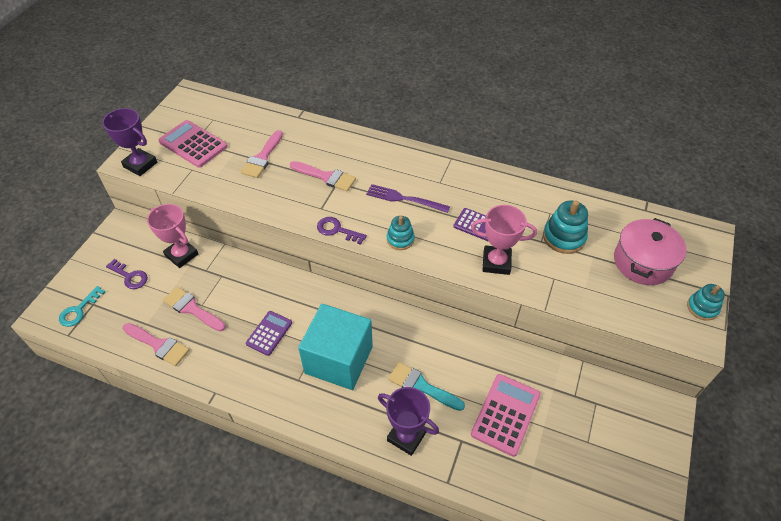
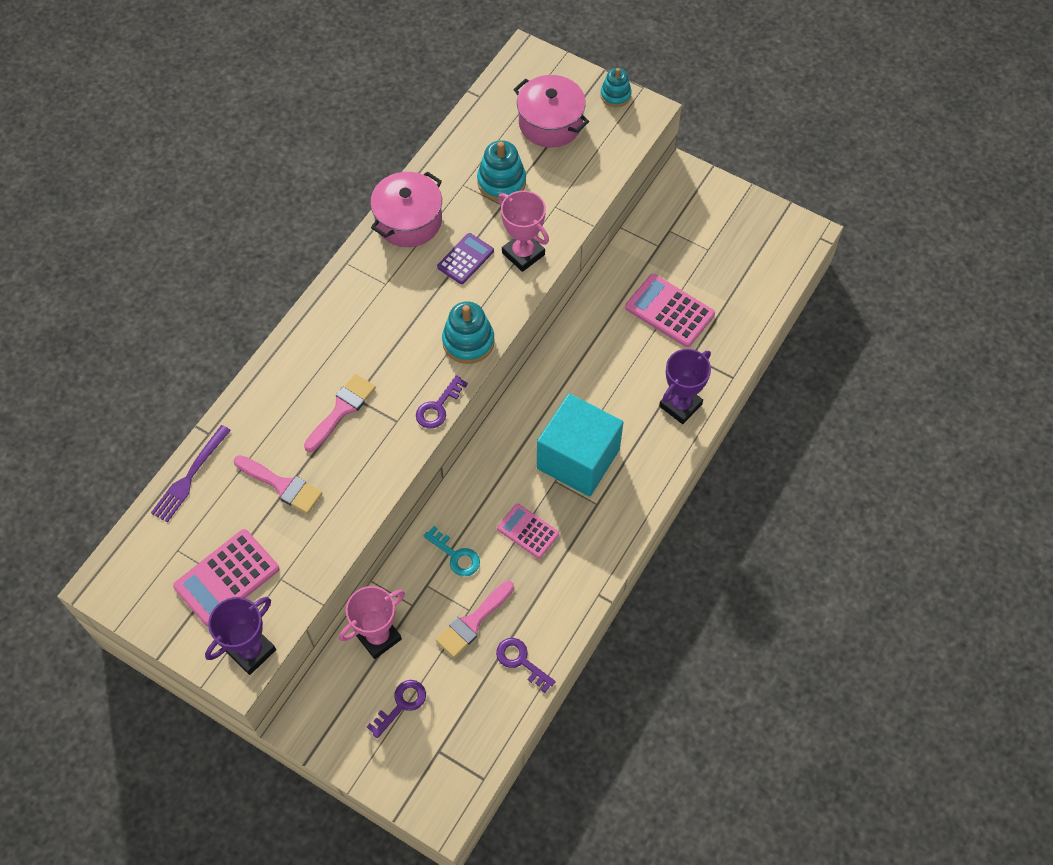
camera: 80 degrees left, 10 degrees up
turquoise key [59,286,105,327] -> turquoise key moved to [423,526,480,576]
pink brush [123,323,189,366] -> purple key [496,638,556,693]
purple calculator [246,311,292,356] -> pink calculator [497,504,559,559]
purple fork [366,184,450,213] -> purple fork moved to [151,425,231,523]
turquoise stacking toy [387,216,415,250] -> turquoise stacking toy [442,301,495,364], size x1.53
turquoise brush [388,362,465,411] -> none
pink trophy [471,205,537,275] -> pink trophy turned 60 degrees counterclockwise [498,191,549,272]
none -> pink pot [370,171,442,247]

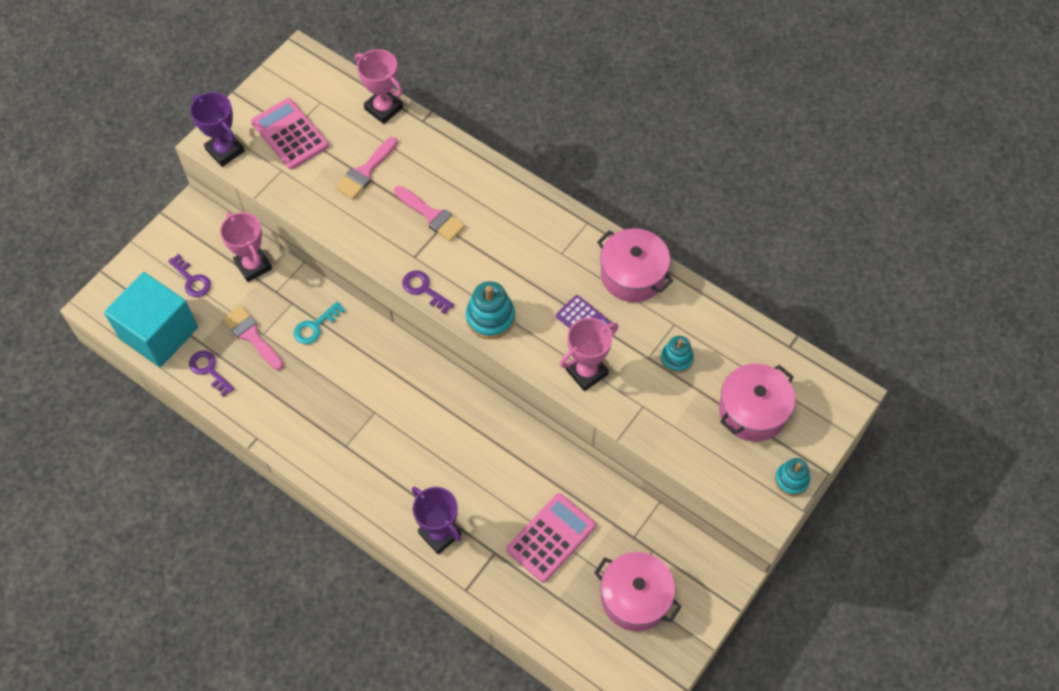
camera: 95 degrees right, 0 degrees up
purple fork [151,425,231,523] -> pink trophy [355,49,403,124]
turquoise stacking toy [477,140,526,201] -> turquoise stacking toy [660,336,694,374], size x0.66
purple key [496,638,556,693] -> purple key turned 90 degrees counterclockwise [189,351,235,397]
pink calculator [497,504,559,559] -> none
turquoise cube [537,394,624,497] -> turquoise cube moved to [104,272,198,367]
none -> pink pot [594,552,682,631]

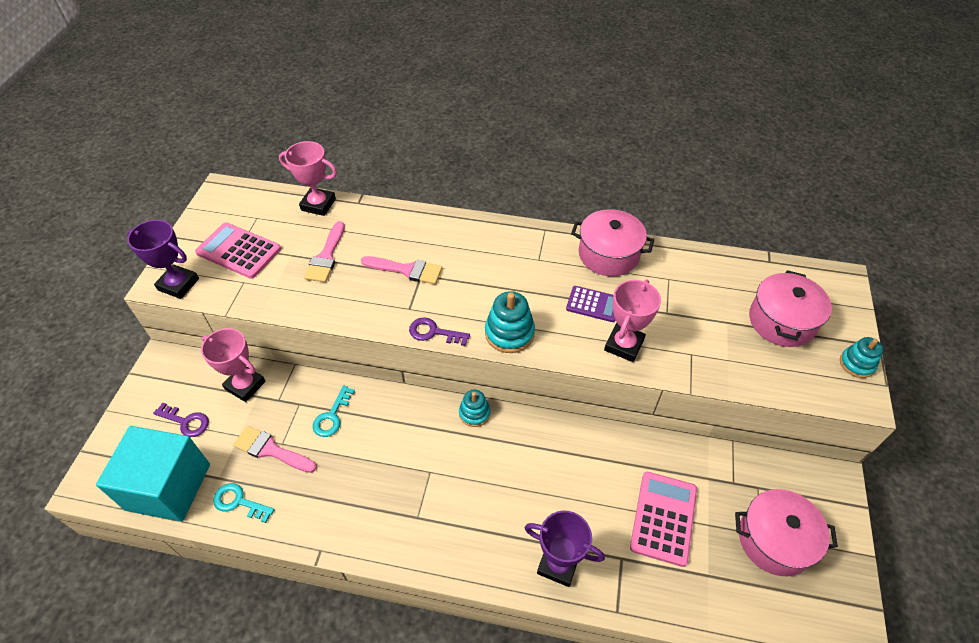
camera: 25 degrees left, 10 degrees down
purple key [189,351,235,397] -> turquoise key [213,483,274,523]
turquoise stacking toy [660,336,694,374] -> turquoise stacking toy moved to [459,390,490,427]

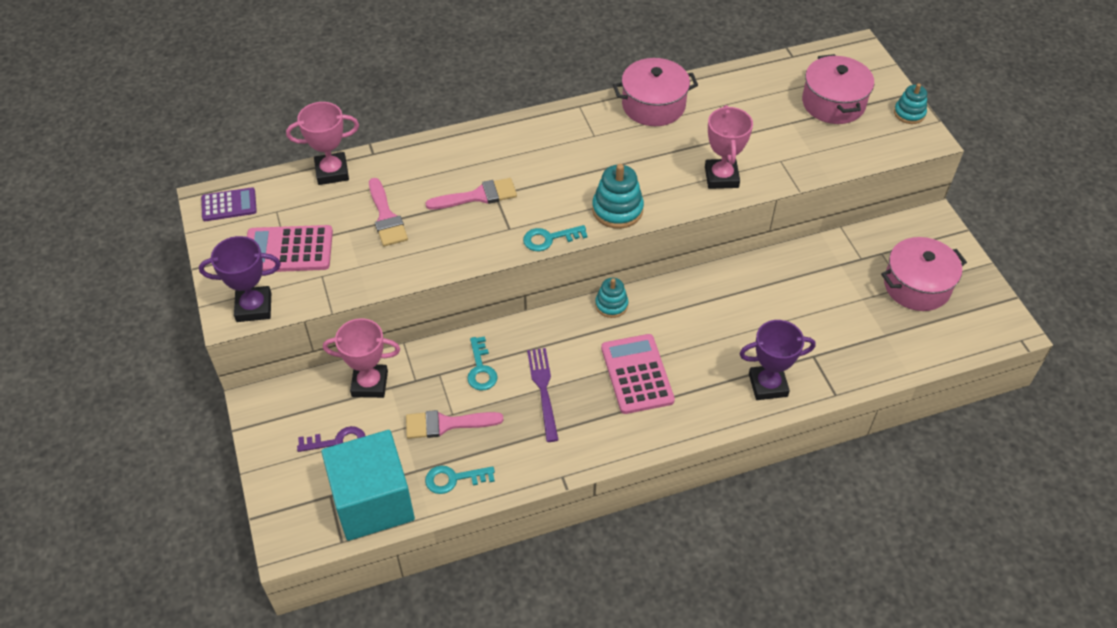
camera: 30 degrees left, 0 degrees up
purple key [409,317,470,346] -> turquoise key [523,225,588,251]
purple calculator [566,286,616,322] -> purple calculator moved to [201,187,257,221]
pink calculator [630,472,697,567] -> pink calculator moved to [601,334,675,414]
none -> purple fork [527,348,559,442]

